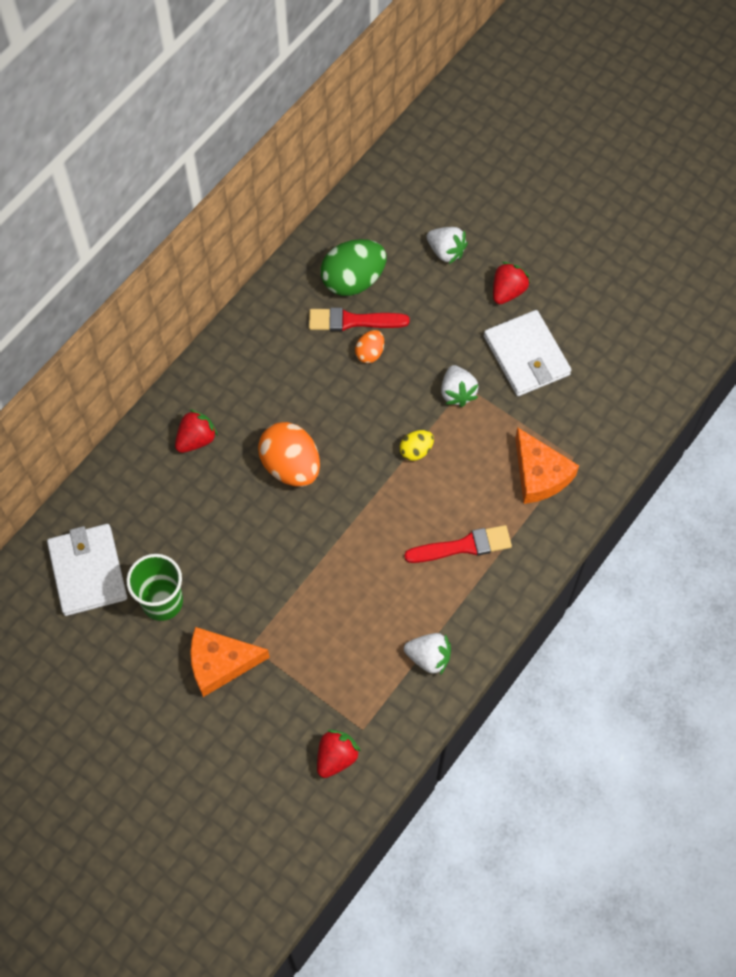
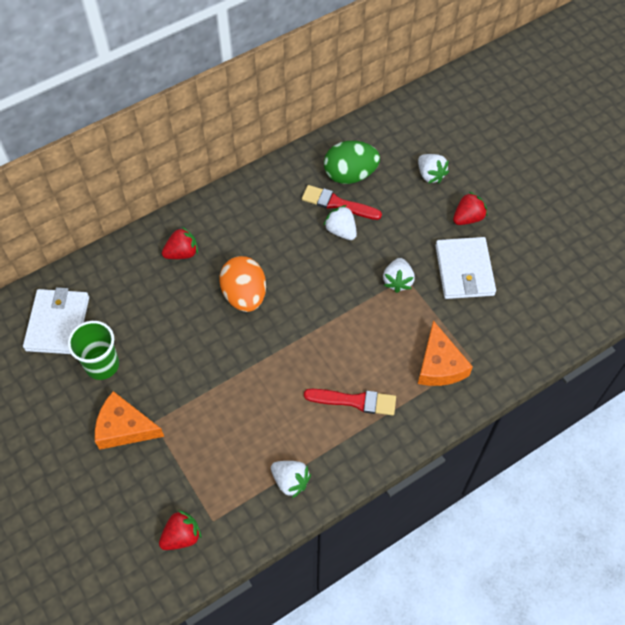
camera: 20 degrees right, 5 degrees down
orange egg [355,330,384,363] -> white strawberry [323,205,357,240]
yellow egg [399,430,434,461] -> none

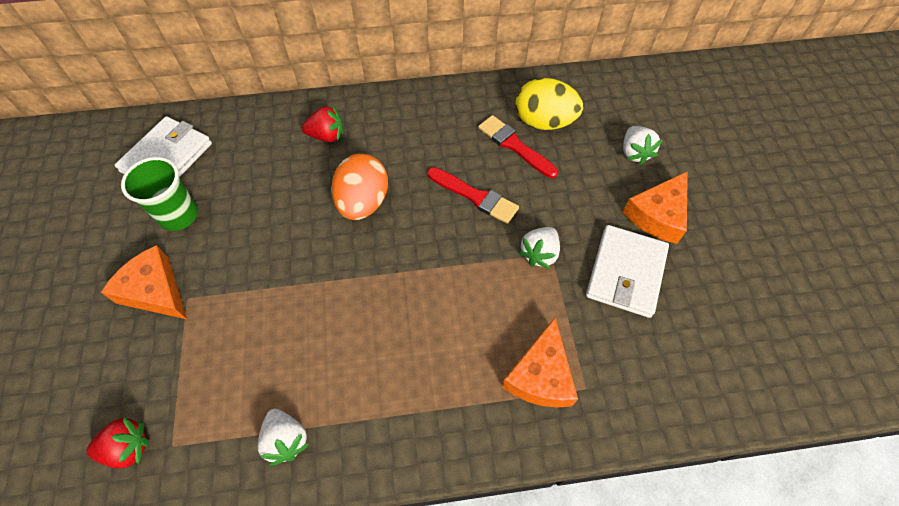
camera: 25 degrees right, 0 degrees up
red brush [304,389,396,415] -> red brush moved to [427,167,519,224]
white strawberry [323,205,357,240] -> none
green egg [324,141,380,184] -> yellow egg [515,78,583,130]
red strawberry [453,192,487,225] -> orange cheese [623,171,688,244]

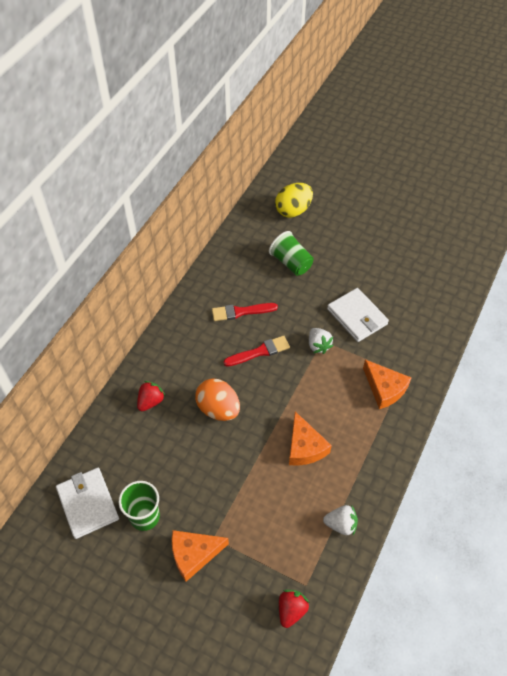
camera: 55 degrees left, 5 degrees down
yellow egg [515,78,583,130] -> yellow egg moved to [275,183,313,218]
white strawberry [623,126,662,165] -> green cup [269,231,314,276]
orange cheese [623,171,688,244] -> orange cheese moved to [289,411,332,466]

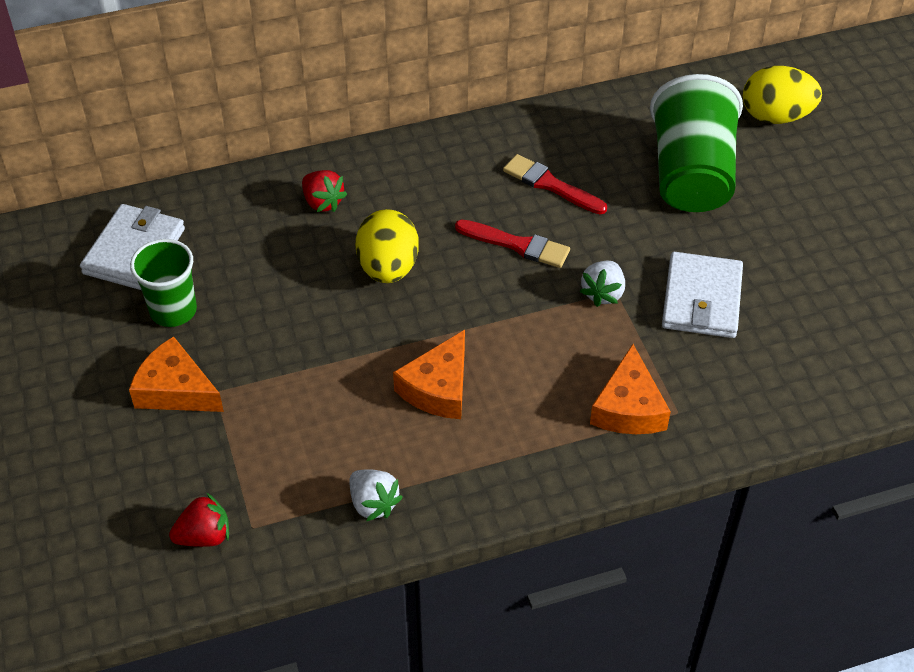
camera: 45 degrees right, 5 degrees down
red strawberry [137,381,165,411] -> red strawberry turned 60 degrees clockwise [302,170,347,212]
orange egg [195,378,240,421] -> yellow egg [356,209,419,283]
green cup [269,231,314,276] -> green cup [650,74,743,212], size x1.64

